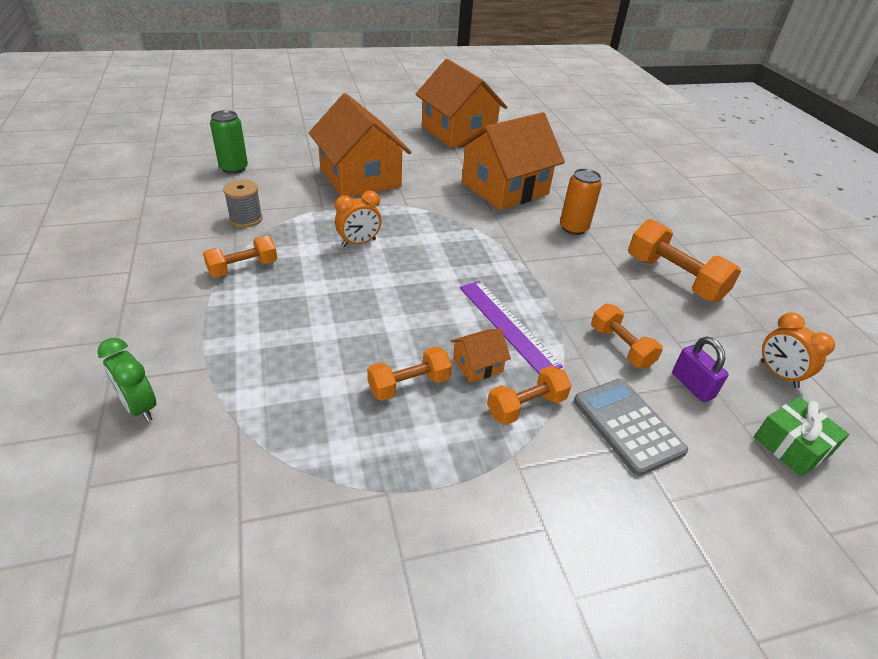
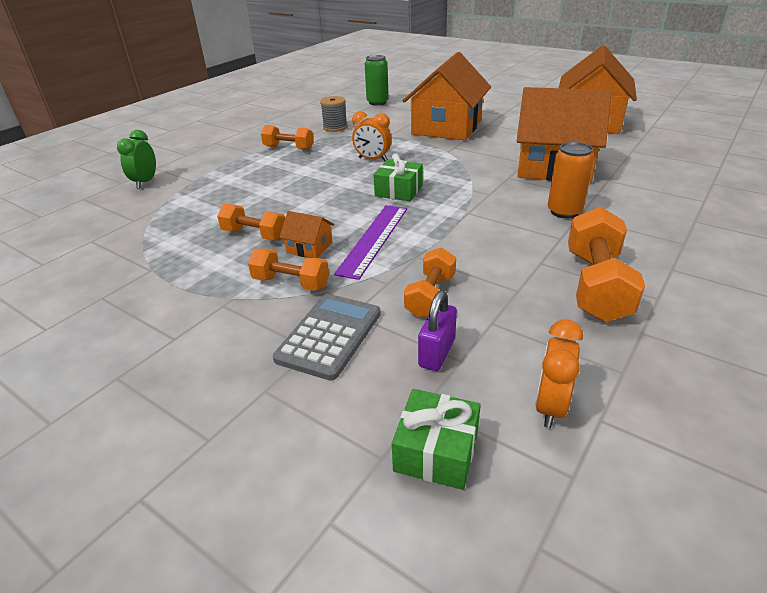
camera: 55 degrees right, 5 degrees down
none -> green gift [374,154,423,201]

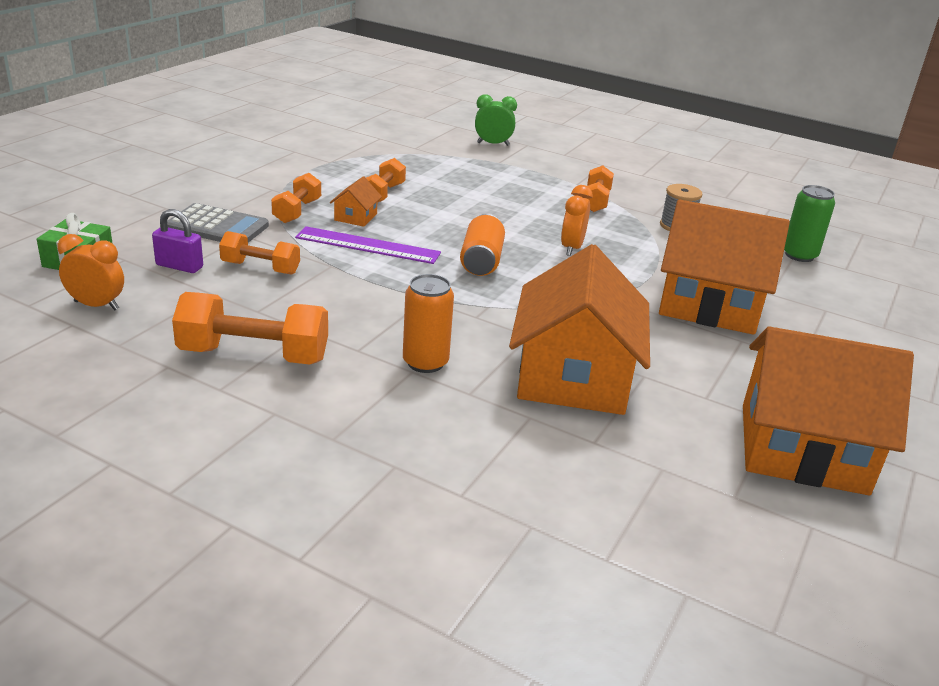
camera: 80 degrees right, 5 degrees down
green gift [374,154,423,201] -> orange can [460,214,505,276]

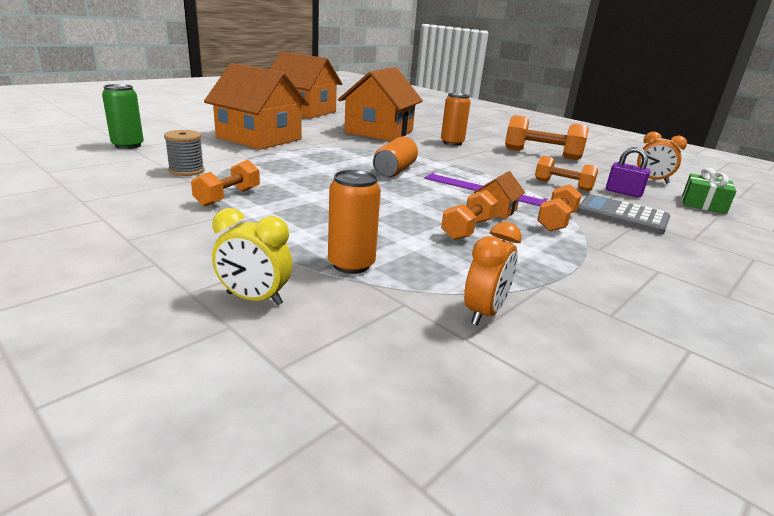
camera: 165 degrees left, 5 degrees down
green clock [475,94,517,146] -> yellow clock [212,208,292,305]
orange clock [561,185,592,256] -> orange clock moved to [464,222,522,325]
none -> orange can [328,170,381,274]

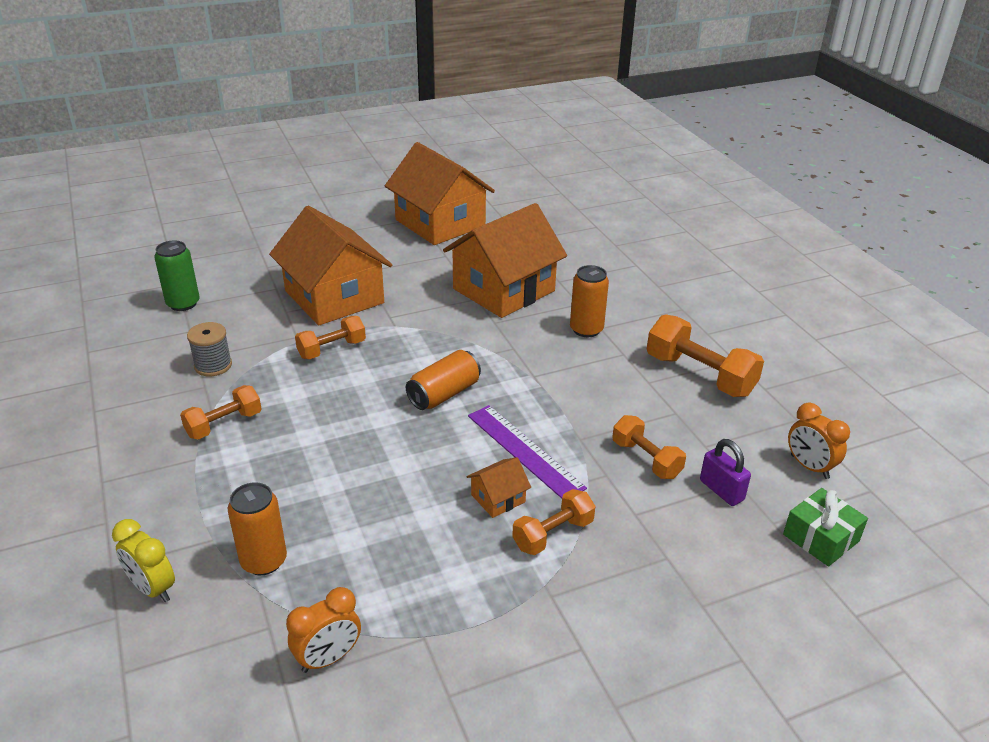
camera: 25 degrees right, 10 degrees up
orange dumbbell [441,190,498,240] -> orange dumbbell moved to [295,316,366,359]
grey calculator [576,194,670,234] -> none

